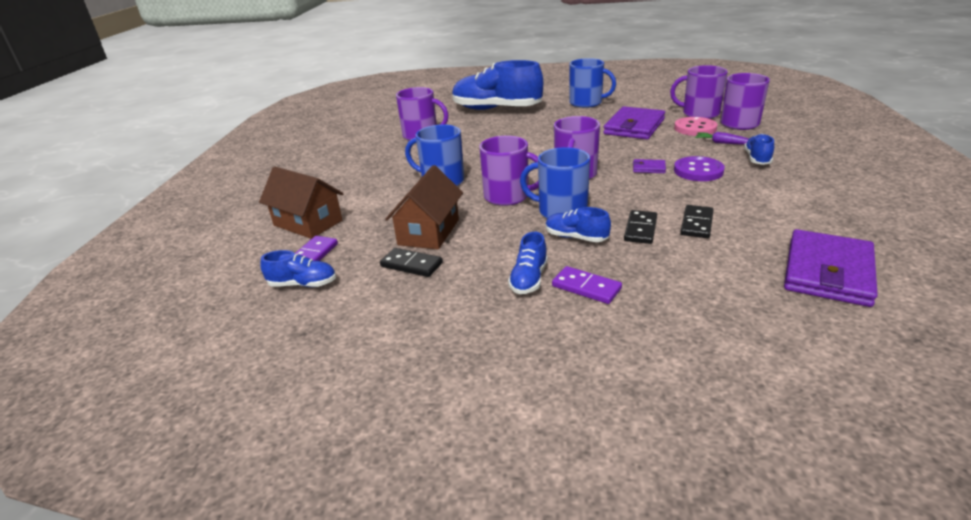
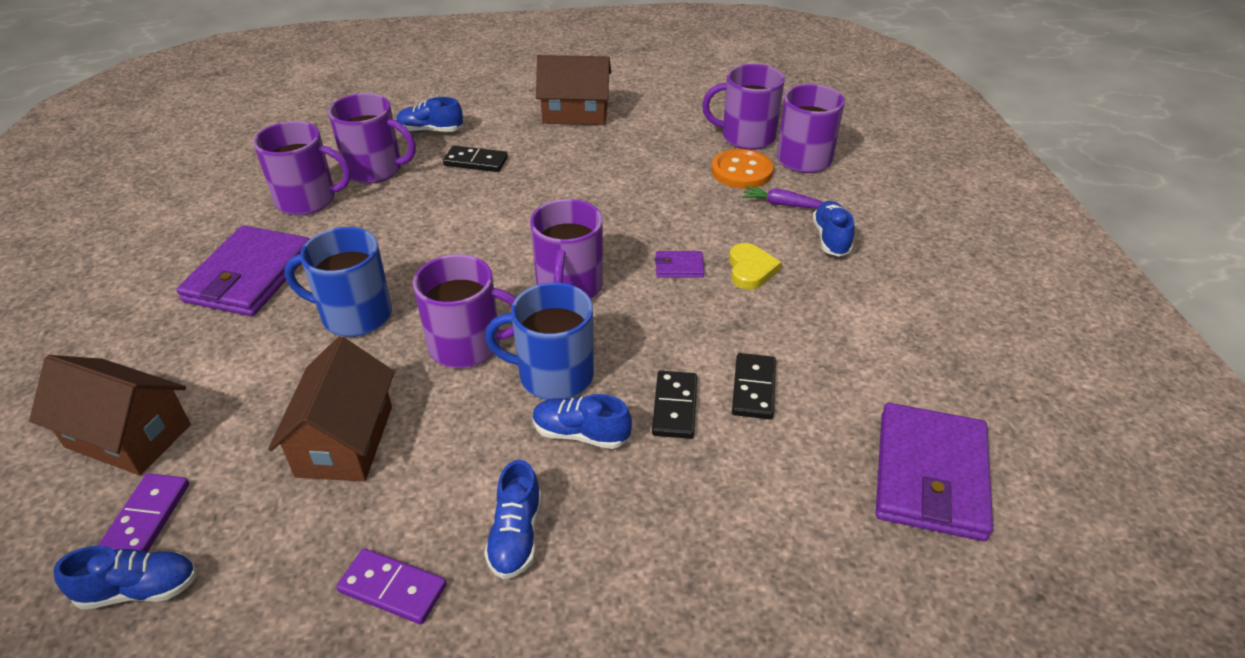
camera: 15 degrees left, 10 degrees up
black domino [380,248,443,277] -> black domino moved to [443,146,508,172]
blue shoe [452,60,543,110] -> blue shoe [396,97,463,132], size x0.44
purple domino [552,266,622,304] -> purple domino moved to [336,548,447,624]
blue mug [569,58,616,108] -> brown house [536,55,611,125]
purple wallet [603,106,665,139] -> purple wallet moved to [176,225,310,316]
pink button [674,117,718,136] -> orange button [711,149,773,189]
purple button [674,156,725,181] -> yellow heart [729,243,781,290]
none -> purple mug [328,93,416,184]

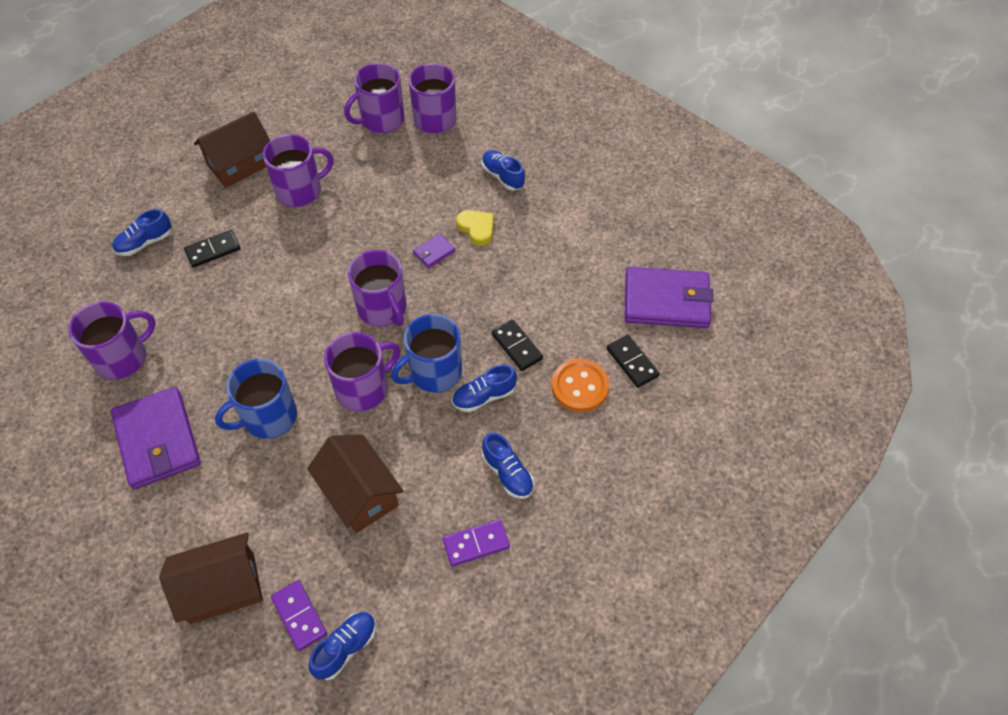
camera: 40 degrees left, 15 degrees up
purple mug [328,93,416,184] -> purple mug moved to [263,134,334,207]
orange button [711,149,773,189] -> orange button moved to [552,359,609,412]
black domino [732,353,776,419] -> black domino moved to [607,335,660,388]
purple carrot [742,186,824,209] -> none
purple wallet [876,403,993,541] -> purple wallet turned 60 degrees counterclockwise [625,267,713,328]

